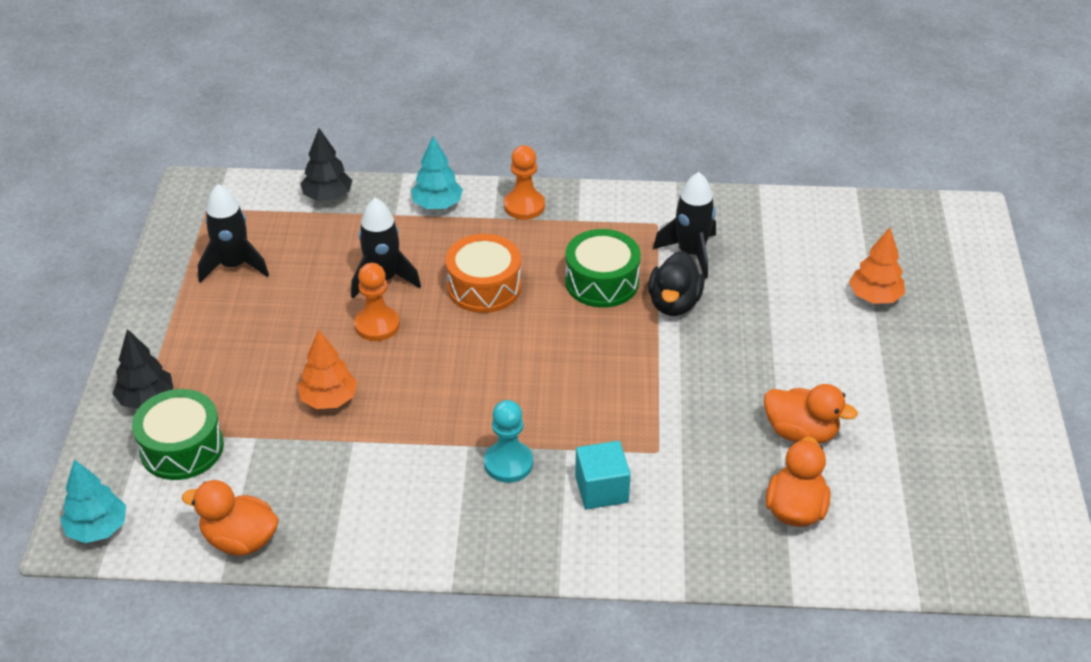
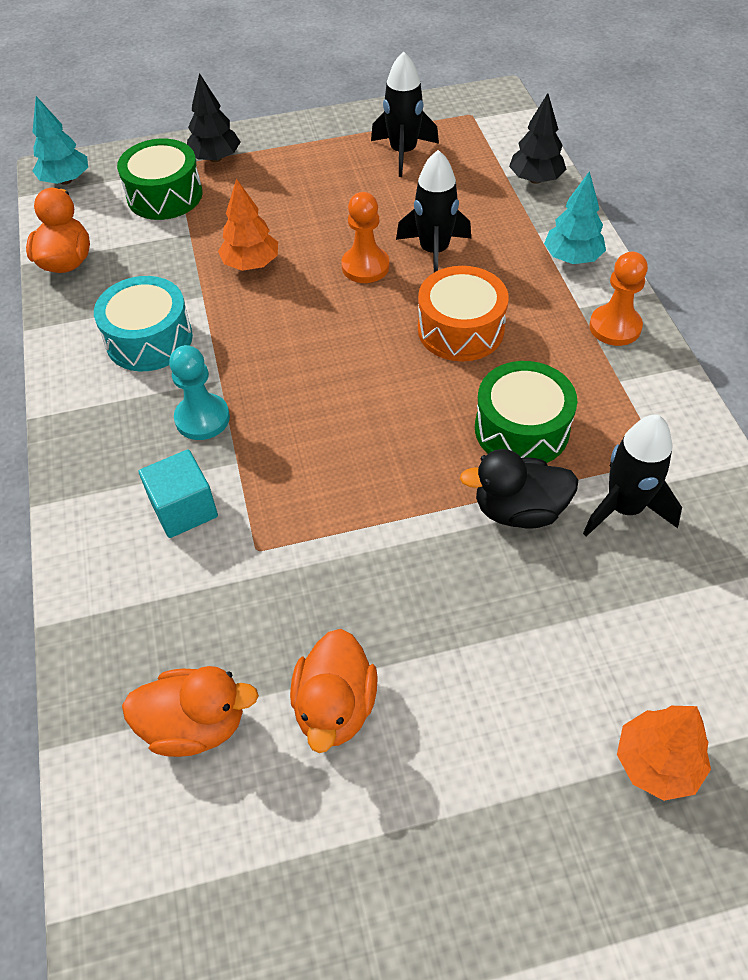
camera: 75 degrees right, 10 degrees up
none -> turquoise drum [94,276,193,371]

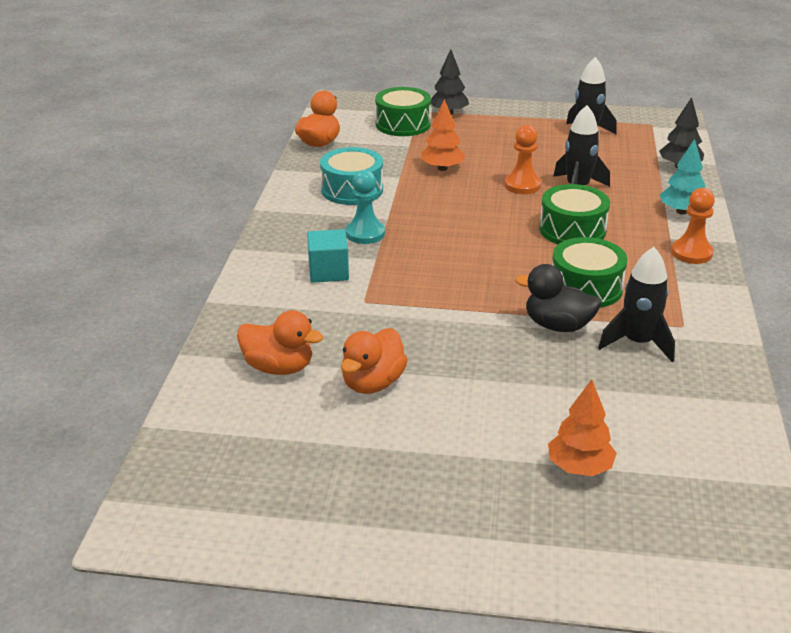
camera: 20 degrees right, 20 degrees down
turquoise tree [32,96,88,185] -> none
orange drum [418,266,509,362] -> green drum [539,184,610,244]

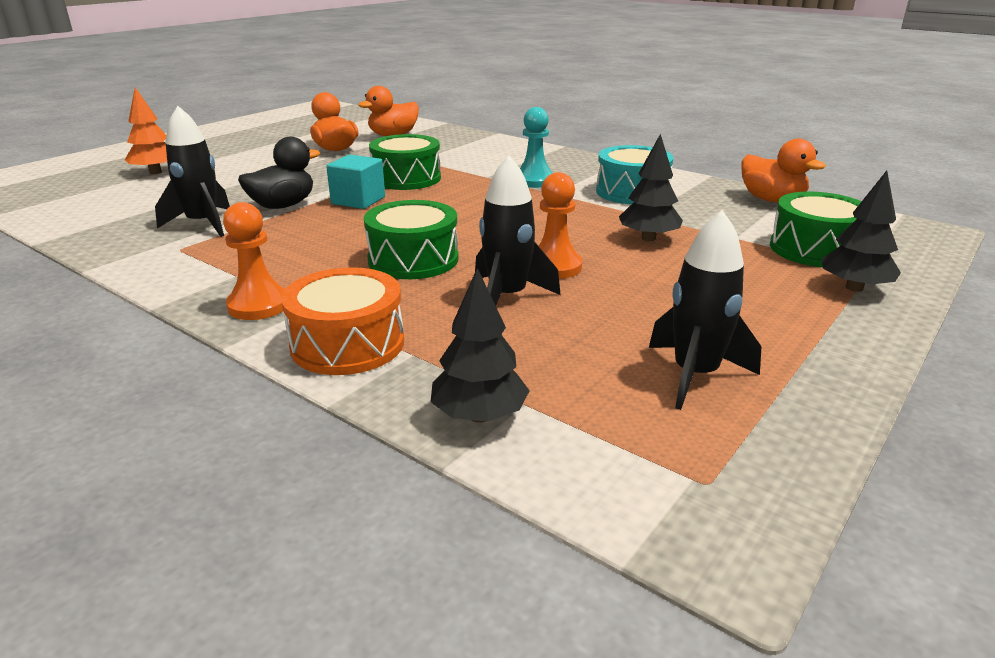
camera: 120 degrees right, 5 degrees down
turquoise cube [307,229,349,283] -> turquoise cube moved to [326,154,385,209]
orange tree [421,99,465,171] -> black tree [619,134,683,241]
green drum [552,237,628,308] -> green drum moved to [369,134,441,190]
turquoise tree [660,139,706,215] -> orange drum [281,267,404,375]

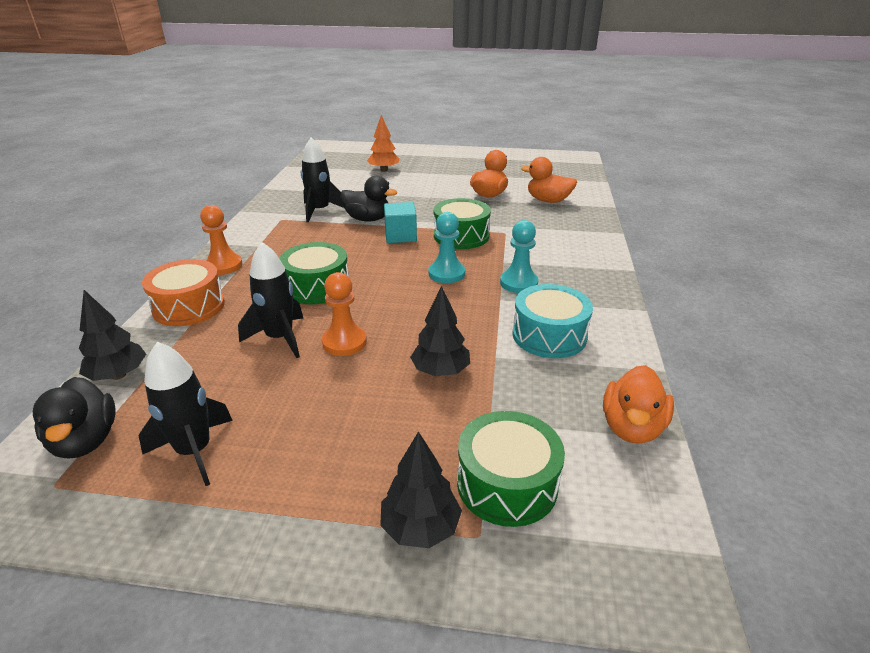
camera: 60 degrees right, 5 degrees up
none -> black duck [33,377,116,459]
none -> turquoise pawn [428,212,465,283]

